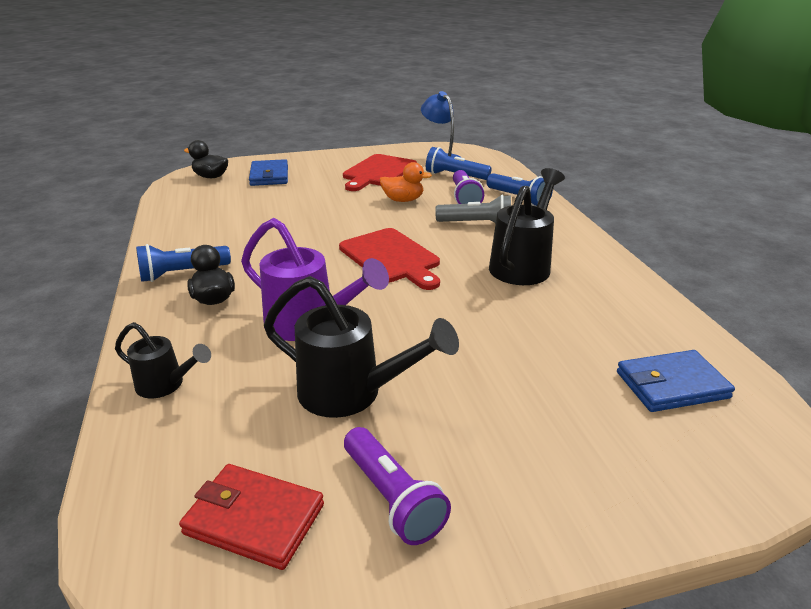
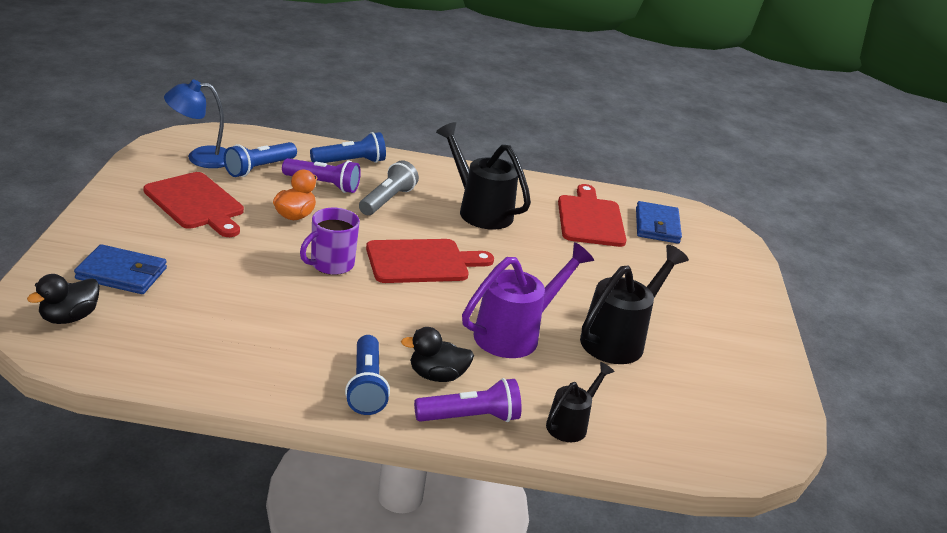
camera: 75 degrees left, 0 degrees up
red wallet [179,464,324,570] -> none
purple flashlight [344,427,451,545] -> purple flashlight moved to [414,378,522,422]
none -> purple mug [300,208,360,275]
none -> red cutting board [558,184,627,247]

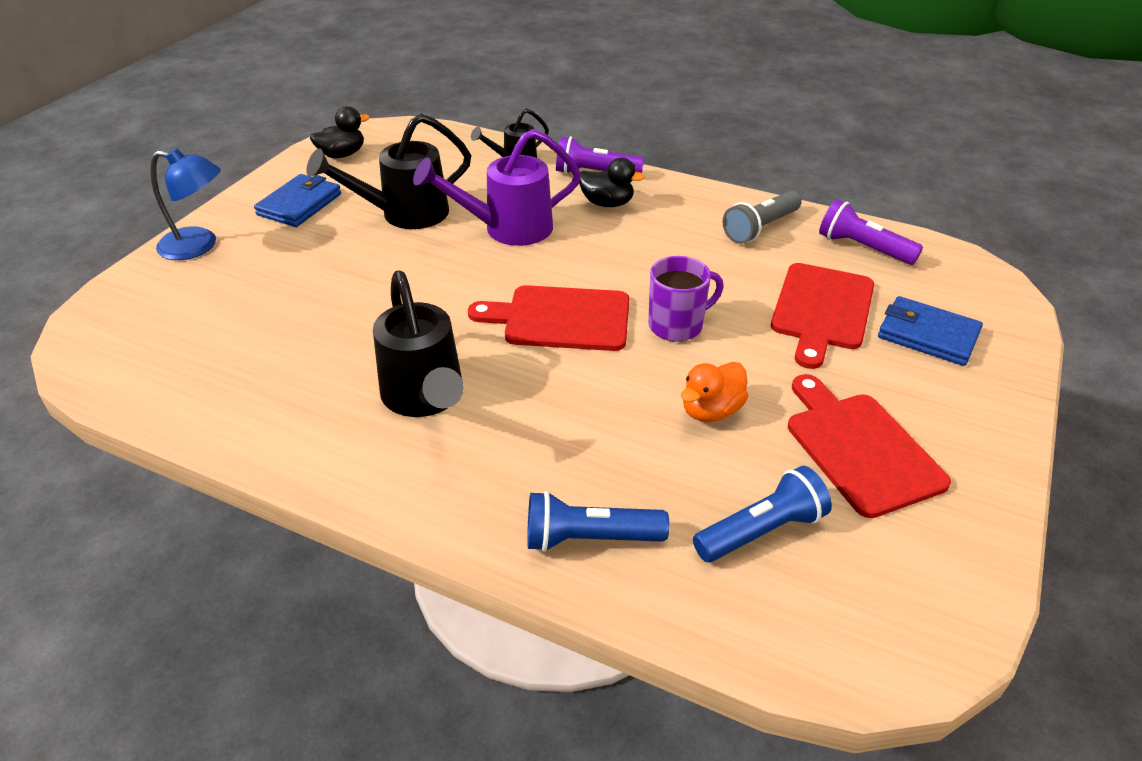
camera: 155 degrees left, 10 degrees up
black duck [27,274,100,324] -> black duck moved to [310,106,369,159]
blue lamp [164,80,226,168] -> blue lamp moved to [150,148,220,260]
purple flashlight [282,158,361,193] -> purple flashlight moved to [819,199,923,265]
blue flashlight [345,335,390,415] -> none
grey flashlight [359,160,419,215] -> grey flashlight moved to [722,191,802,244]
red cutting board [558,184,627,247] -> red cutting board moved to [771,263,874,369]
blue wallet [636,201,682,244] -> blue wallet moved to [254,174,341,227]

